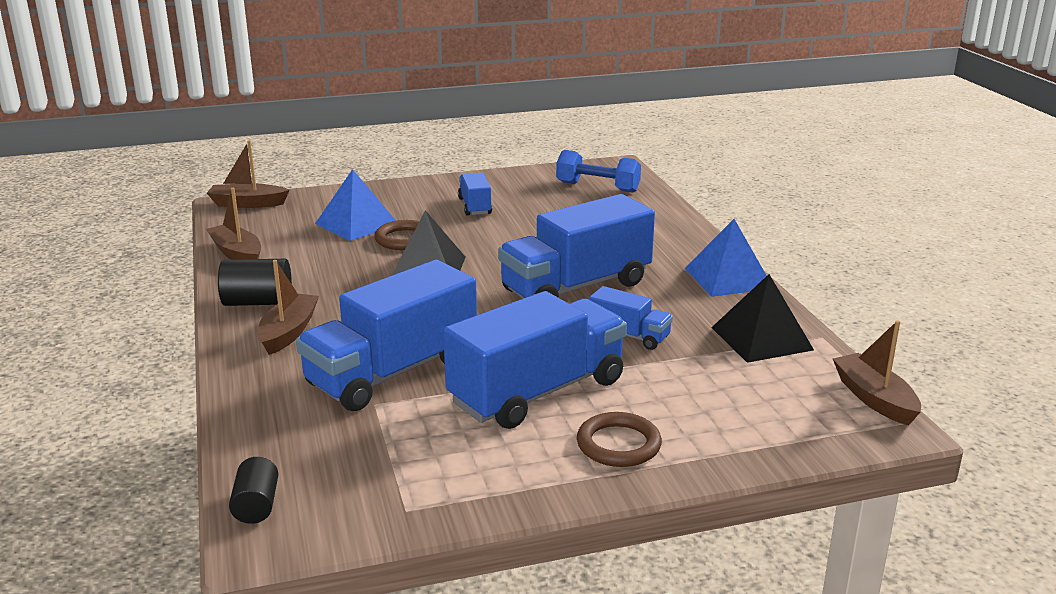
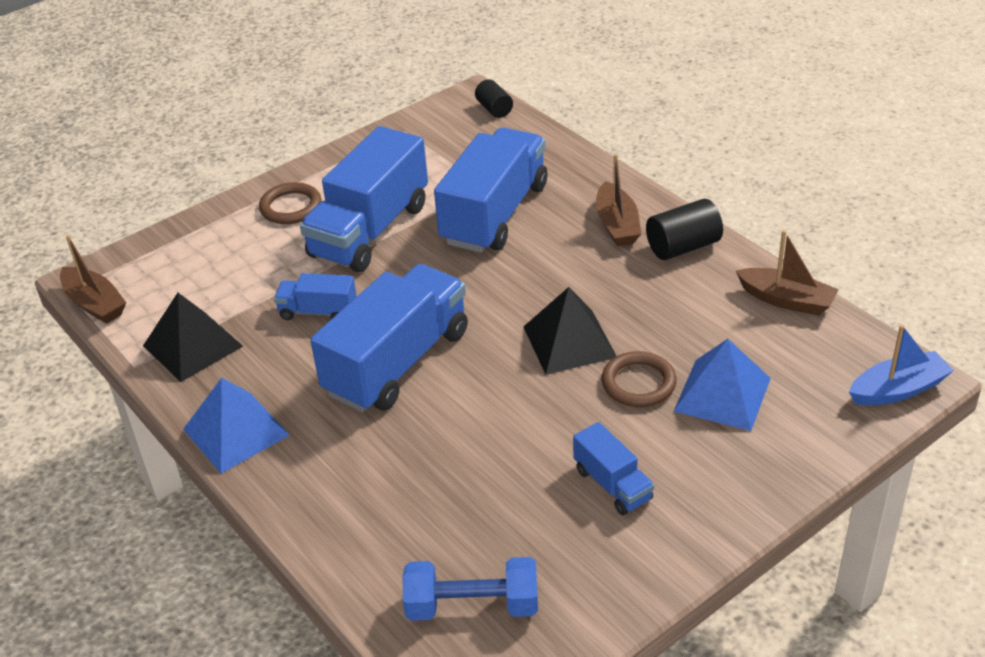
camera: 160 degrees right, 15 degrees up
brown boat [207,140,290,208] -> blue boat [849,324,954,405]

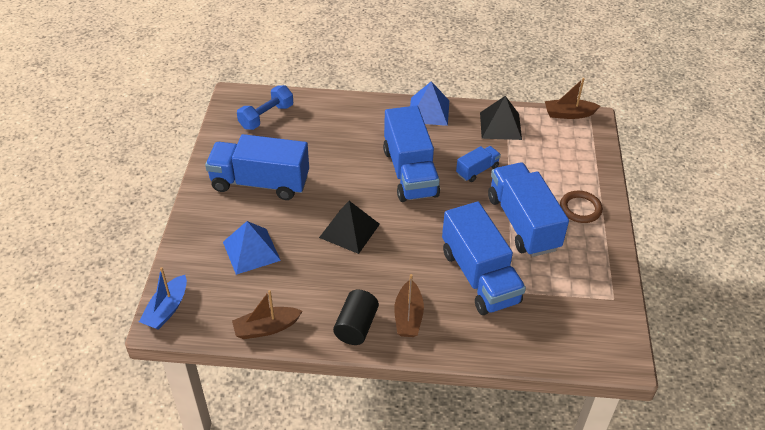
camera: 130 degrees right, 5 degrees up
black cylinder [475,79,513,118] -> none
blue truck [573,422,654,515] -> blue truck [205,134,309,200], size x2.07
brown boat [596,154,641,246] -> brown boat turned 120 degrees counterclockwise [394,274,424,337]
brown ring [602,351,677,407] -> none

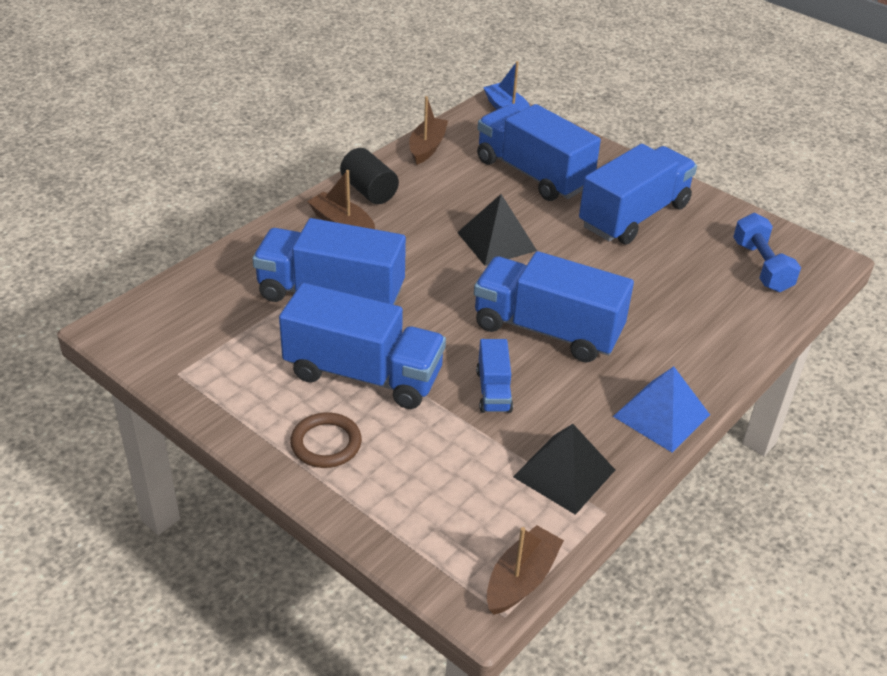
camera: 125 degrees right, 5 degrees down
blue pyramid [223,221,281,275] -> blue truck [477,104,601,201]

